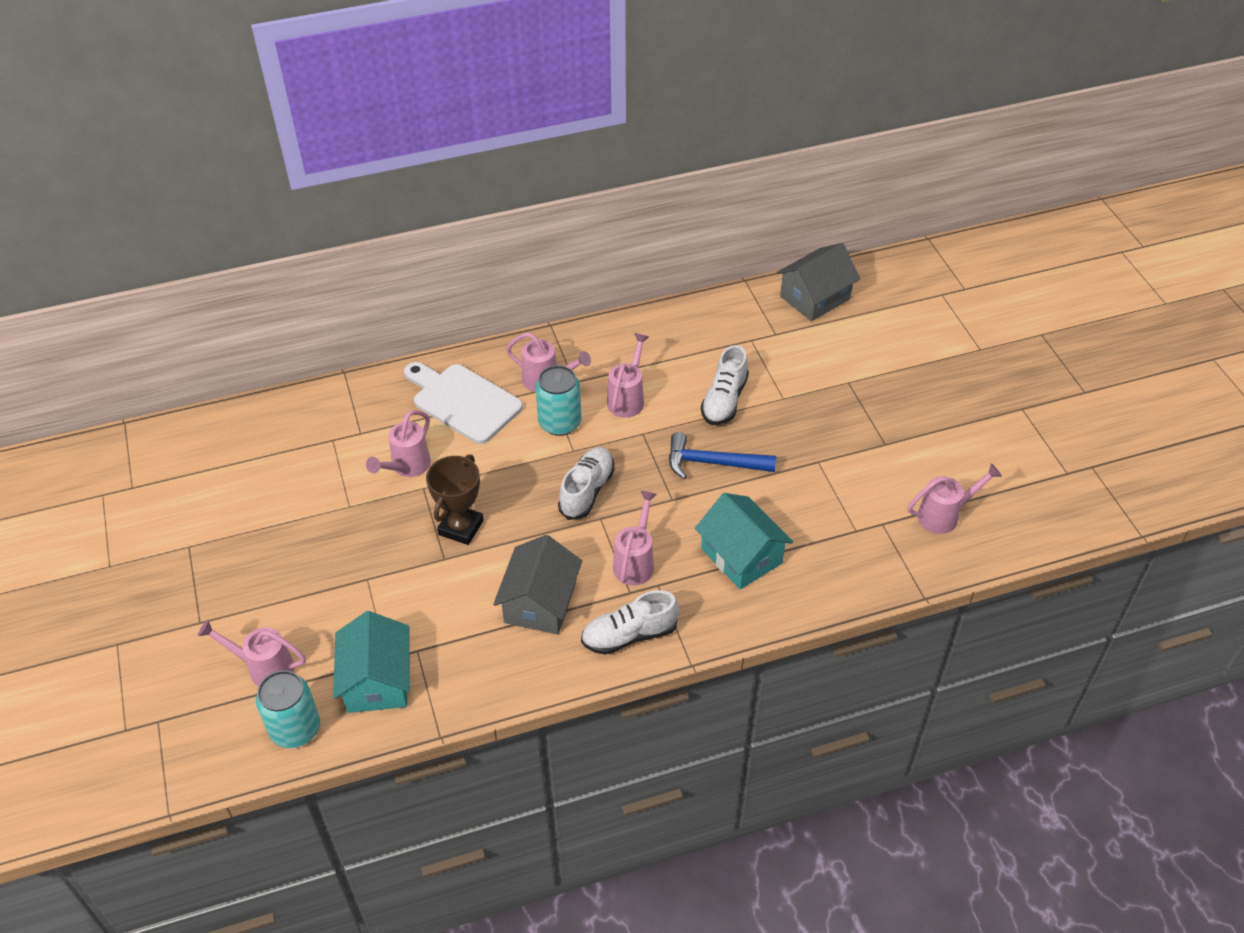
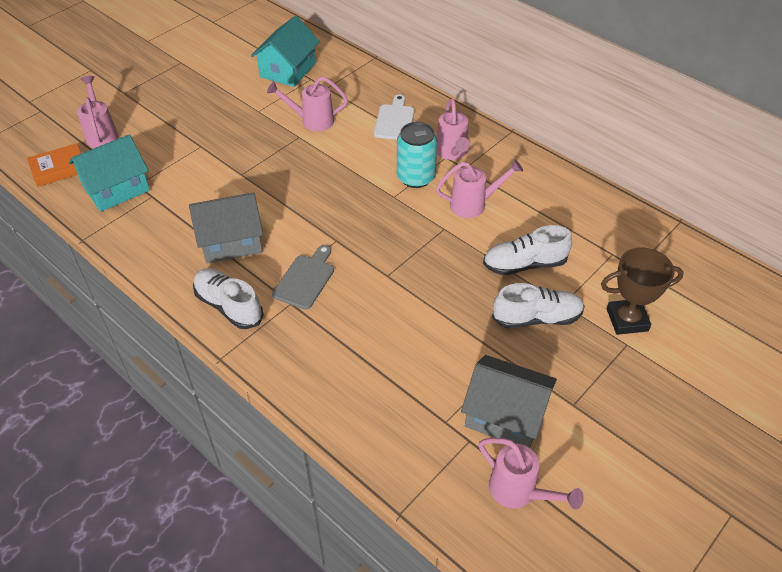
camera: 60 degrees right, 0 degrees up
turquoise can [256,670,320,748] -> orange book [27,143,81,187]
white cutting board [404,362,523,444] -> white cutting board [374,94,414,140], size x0.62
brown trophy [426,455,483,545] -> brown trophy moved to [601,248,684,335]
white shoe [558,447,614,520] -> white shoe moved to [492,283,585,328]
pink watering can [613,491,657,585] -> grey cutting board [272,245,334,310]
blue hammer [669,432,777,479] -> none
turquoise house [695,493,793,589] -> turquoise house moved to [251,16,320,87]
grey house [776,243,860,321] -> grey house moved to [461,355,557,448]

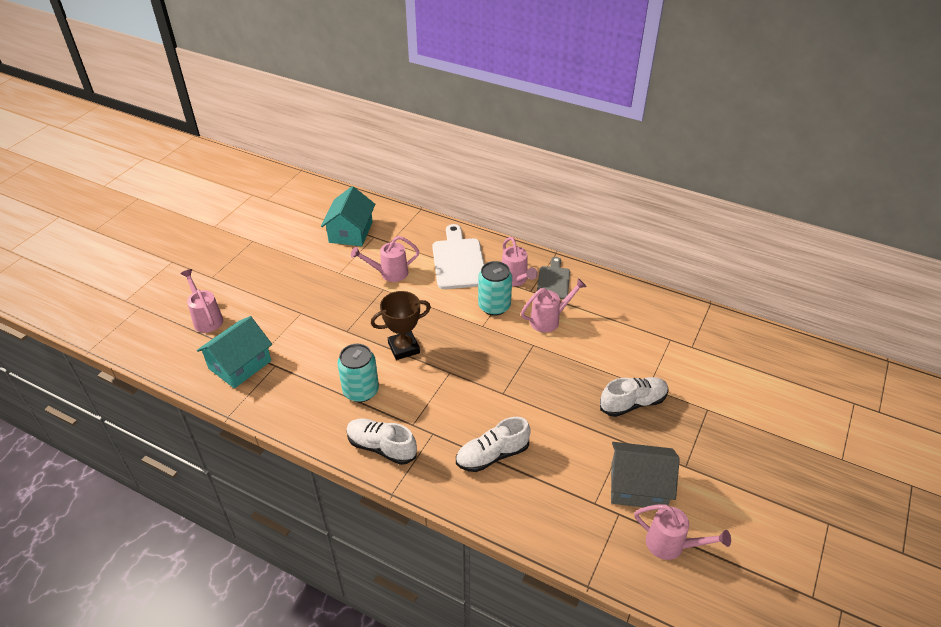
camera: 15 degrees left, 5 degrees down
orange book [27,143,81,187] -> none
grey house [189,193,263,263] -> turquoise can [337,344,379,402]
grey cutting board [272,245,334,310] -> grey cutting board moved to [537,257,570,300]
white cutting board [374,94,414,140] -> white cutting board [432,224,484,289], size x1.62
white shoe [483,225,572,275] -> white shoe moved to [456,417,531,472]
brown trophy [601,248,684,335] -> brown trophy moved to [371,291,431,360]

